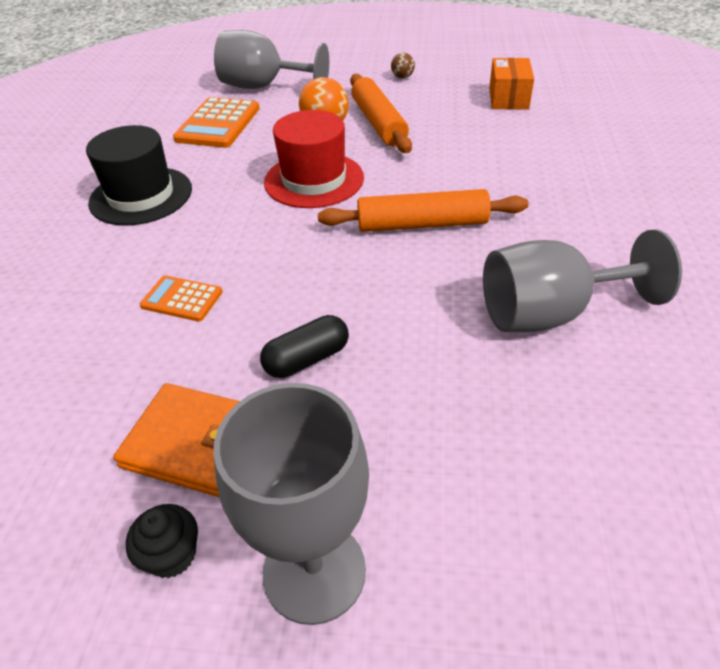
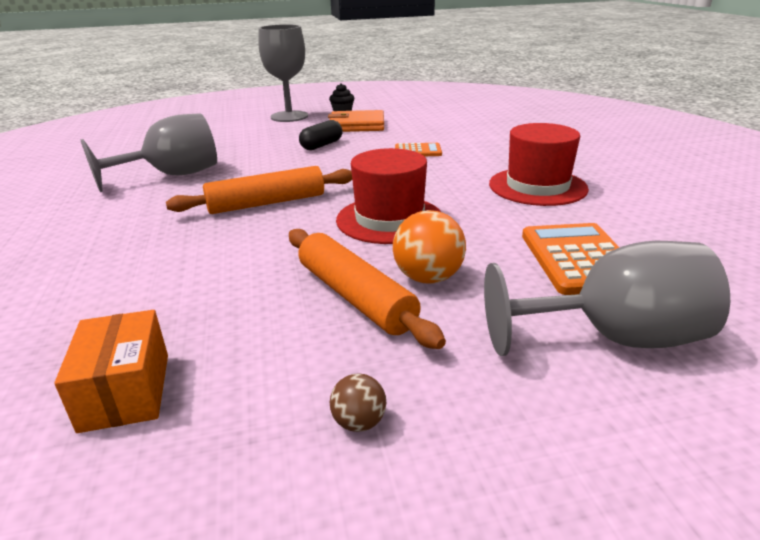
camera: 160 degrees right, 15 degrees down
black hat [86,125,192,226] -> red hat [489,123,589,206]

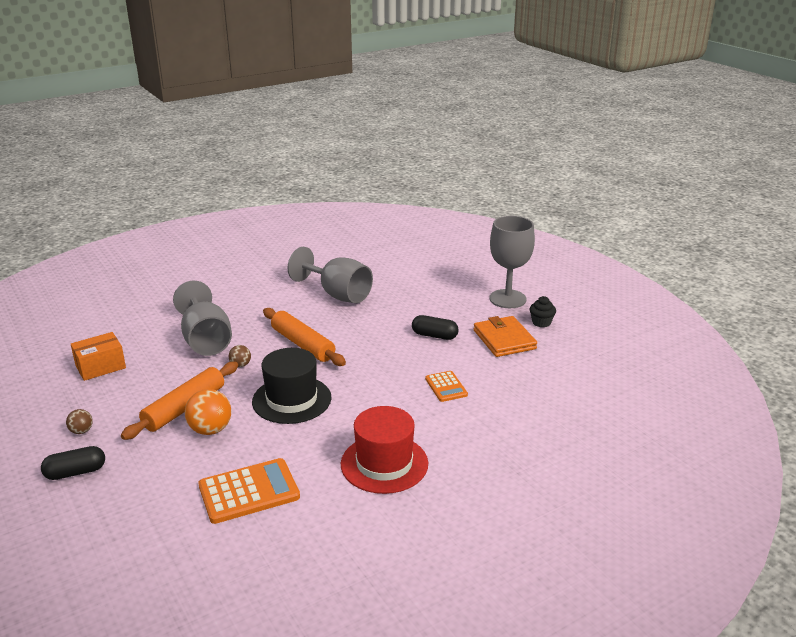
camera: 70 degrees right, 0 degrees up
red hat [336,148,441,244] -> black hat [252,348,332,424]
grey goblet [484,241,730,356] -> grey goblet moved to [173,281,232,356]
none -> black capsule [41,446,105,480]
none -> brown ball [228,345,251,367]

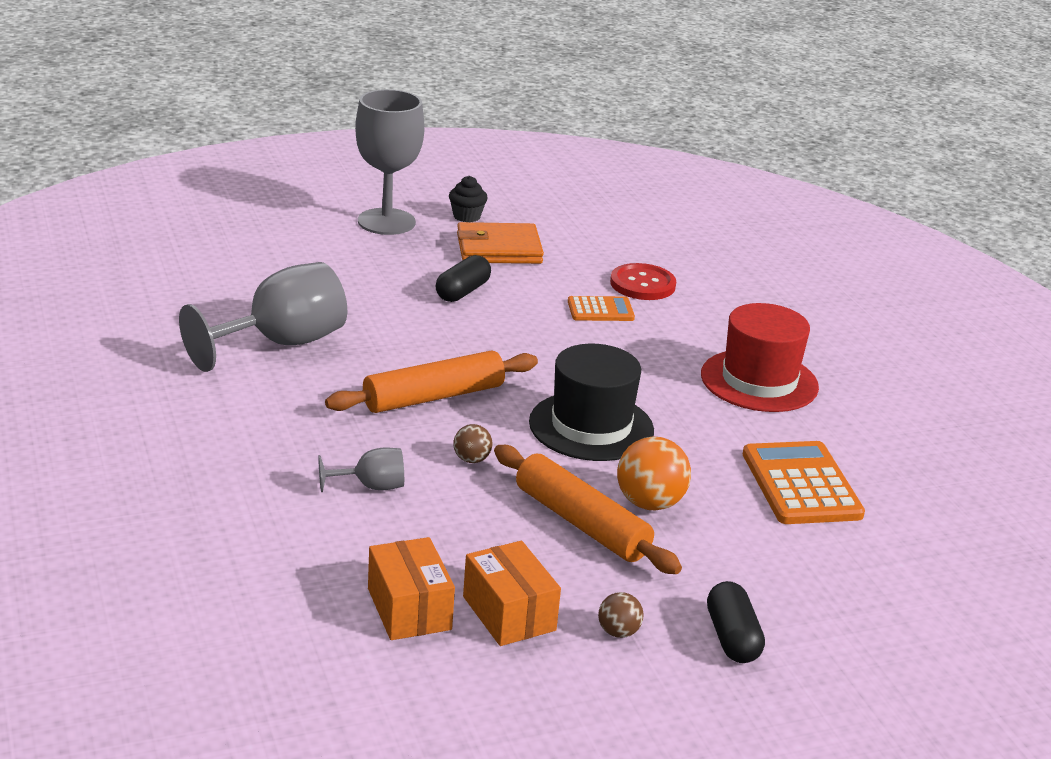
camera: 80 degrees left, 0 degrees up
grey goblet [173,281,232,356] -> grey goblet [318,447,404,492], size x0.48
none -> orange box [463,541,561,646]
none -> red button [610,263,676,300]

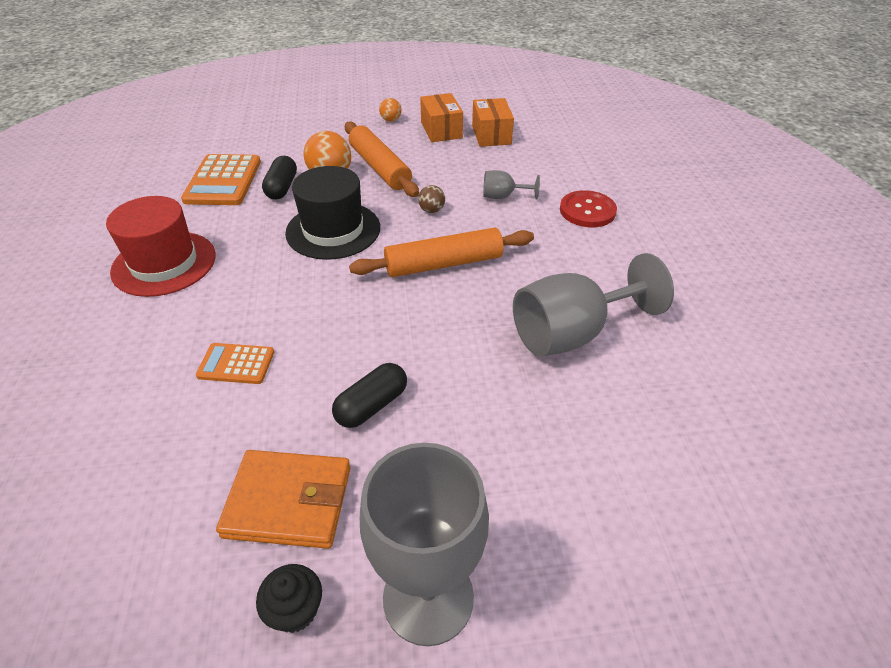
camera: 165 degrees left, 15 degrees up
brown ball [598,592,644,638] -> orange ball [379,98,402,122]
red button [610,263,676,300] -> red button moved to [560,190,617,227]
black capsule [707,581,765,663] -> black capsule moved to [262,156,297,200]

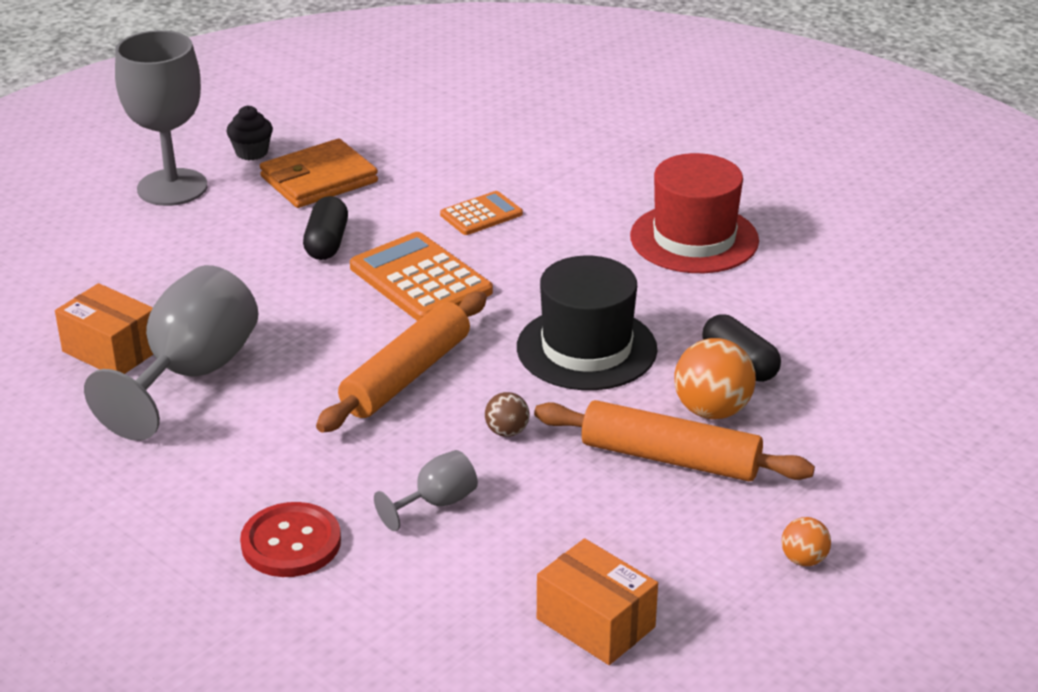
camera: 140 degrees right, 10 degrees down
orange calculator [181,154,261,205] -> orange calculator moved to [350,232,493,321]
orange box [420,93,463,142] -> orange box moved to [55,283,154,374]

